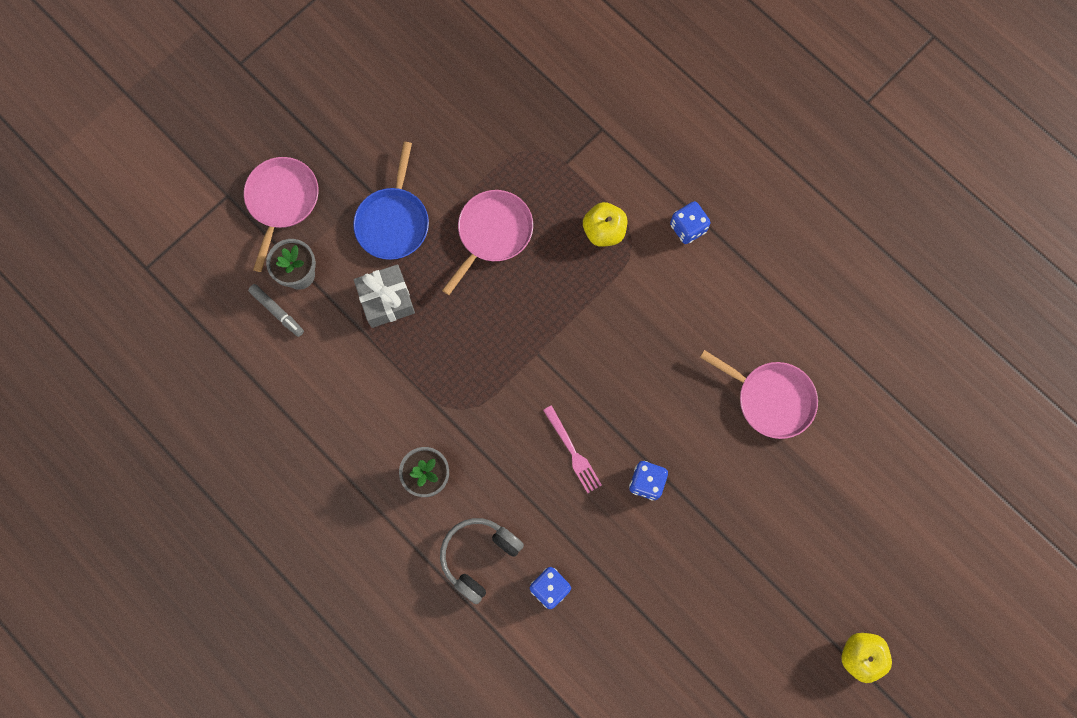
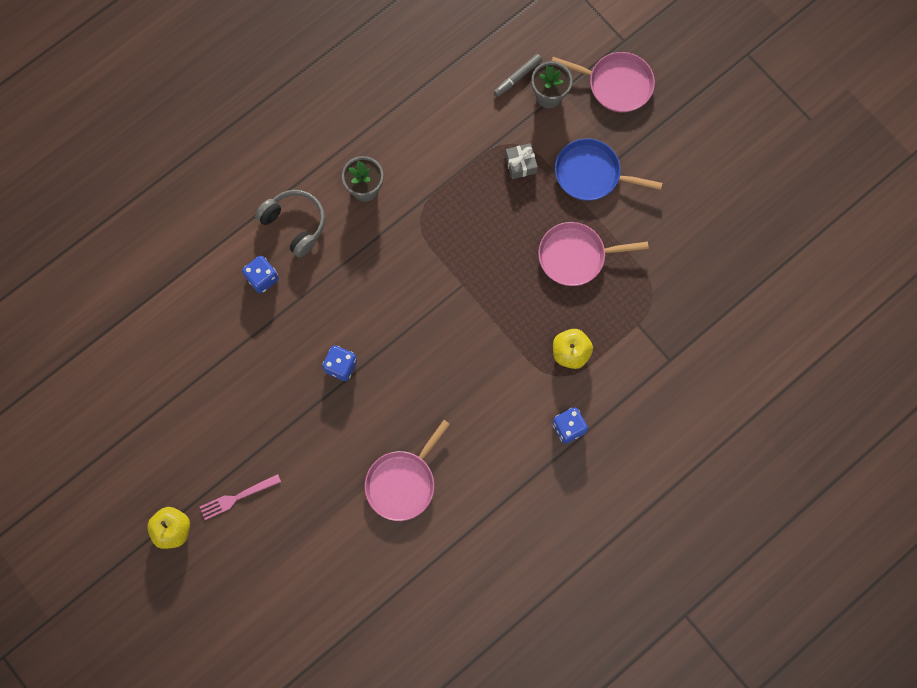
camera: 95 degrees right, 0 degrees up
grey gift [354,264,415,328] -> grey gift [505,143,538,179], size x0.67
pink pan [442,190,533,295] -> pink pan turned 135 degrees clockwise [538,222,649,286]
pink fork [543,405,602,493] -> pink fork moved to [200,474,281,520]

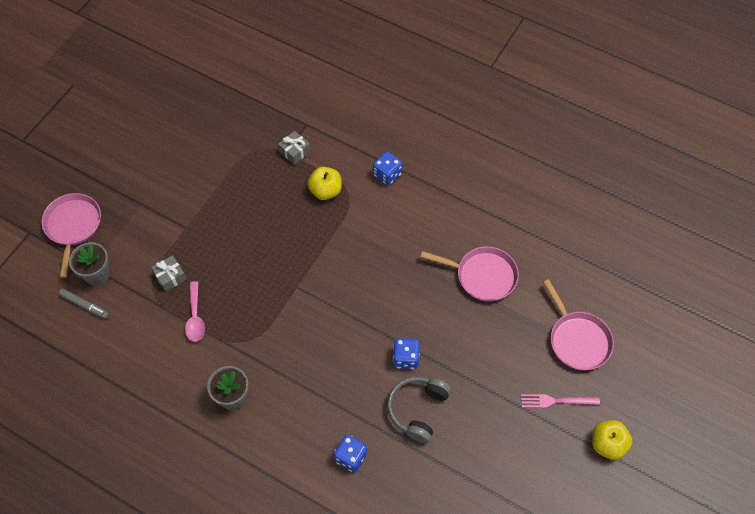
camera: 110 degrees left, 15 degrees down
pink fork [200,474,281,520] -> pink fork turned 135 degrees clockwise [521,394,600,408]
grey headphones [255,190,325,257] -> grey headphones moved to [387,377,451,443]
pink pan [538,222,649,286] -> pink pan moved to [543,279,614,370]
blue pan [555,139,662,201] -> none
none -> pink spoon [185,281,205,342]
none -> grey gift [278,131,311,165]

